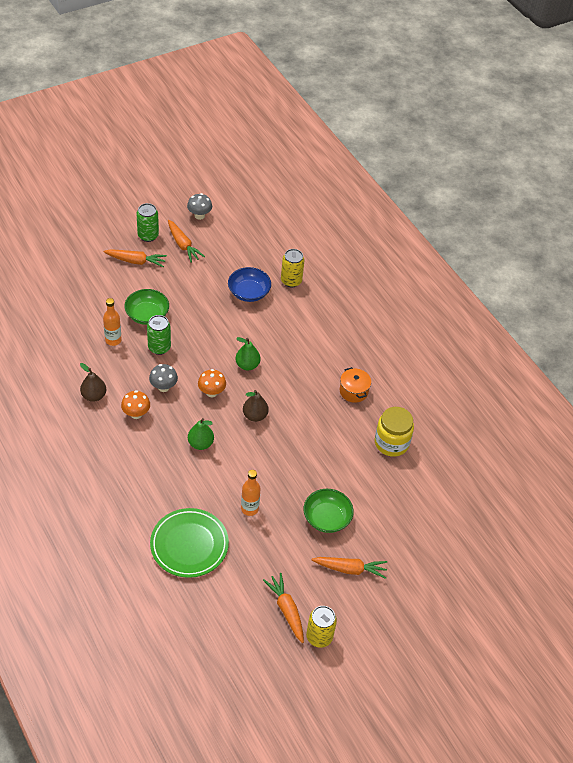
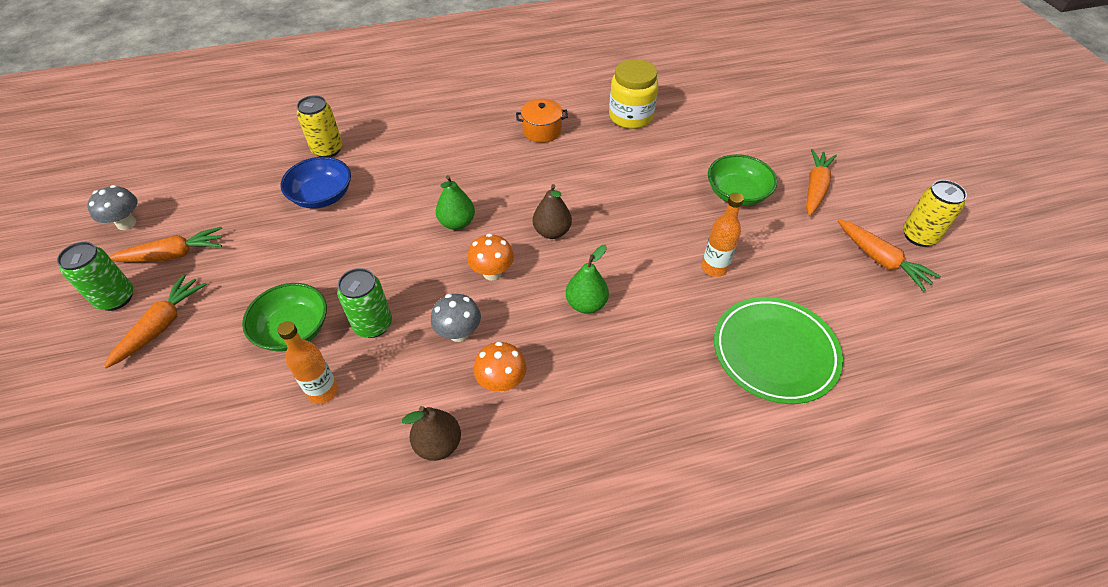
camera: 70 degrees left, 0 degrees up
orange carrot [263,573,304,643] -> orange carrot turned 120 degrees counterclockwise [838,219,941,291]

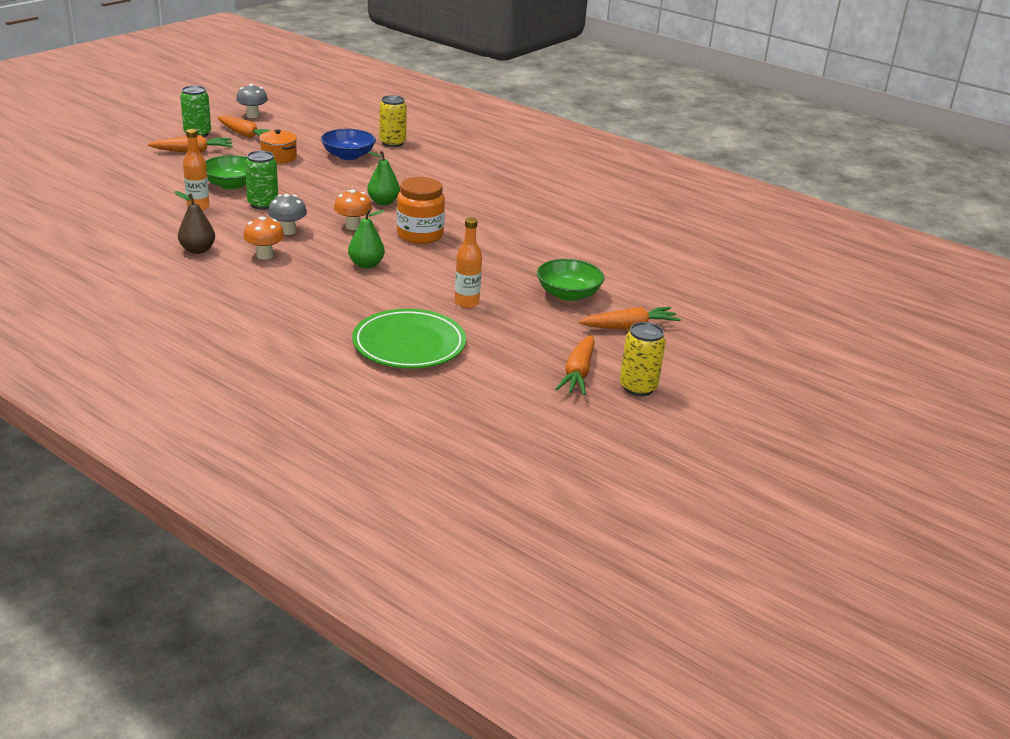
camera: 50 degrees right, 20 degrees down
orange pot [516,99,568,143] -> orange pot moved to [259,129,297,163]
brown pear [533,184,572,239] -> orange jar [397,177,445,244]
yellow jar [609,59,658,129] -> none

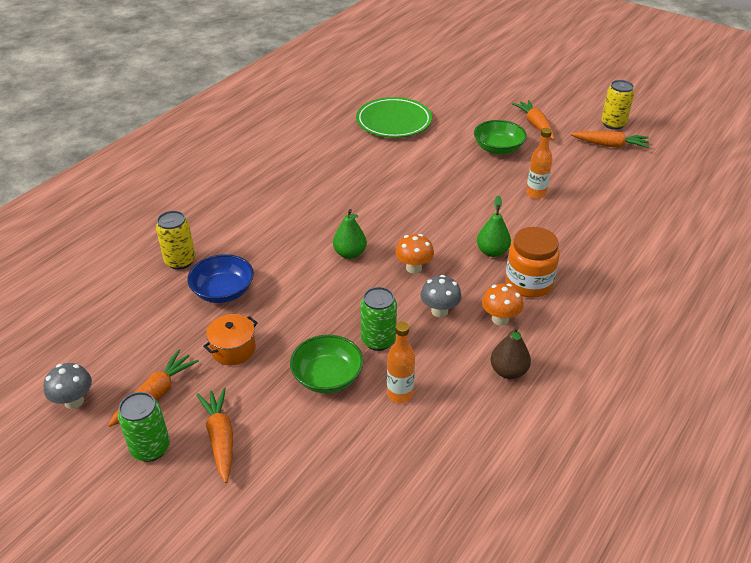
camera: 90 degrees left, 10 degrees up
green plate [352,309,466,369] -> green plate moved to [356,97,432,138]
orange jar [397,177,445,244] -> orange jar moved to [505,227,560,298]

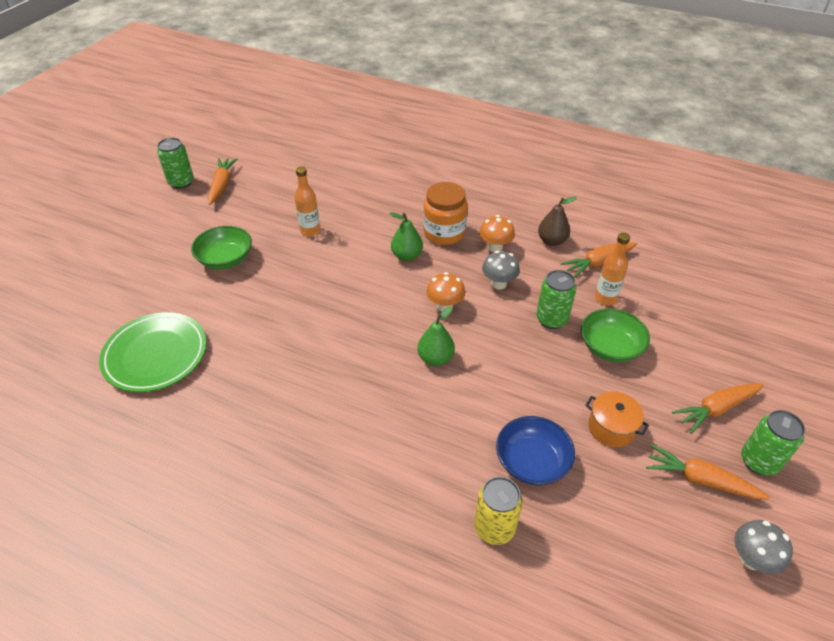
camera: 100 degrees left, 5 degrees up
orange carrot [512,100,555,140] -> orange carrot moved to [560,242,637,278]
yellow can [601,80,634,130] -> green can [157,138,194,189]

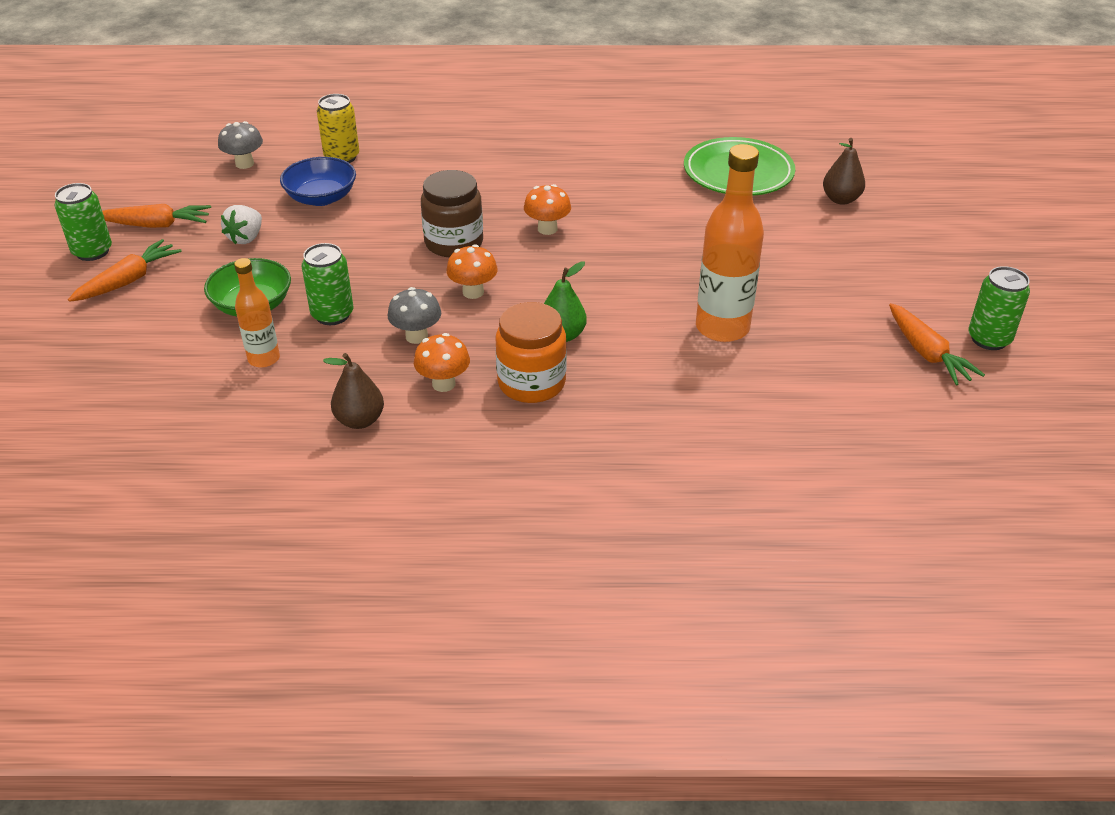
camera: 155 degrees right, 5 degrees down
green bowl [191,226,252,269] -> none
orange bottle [295,166,320,237] -> orange bottle [696,144,764,342], size x1.75
green pear [418,306,455,366] -> brown jar [421,170,483,257]
orange carrot [560,242,637,278] -> none
orange pot [586,391,649,447] -> white strawberry [221,205,262,244]
grey mushroom [734,520,793,574] -> grey mushroom moved to [218,121,263,169]
none -> orange mushroom [524,184,571,235]
none -> brown pear [823,138,865,205]

